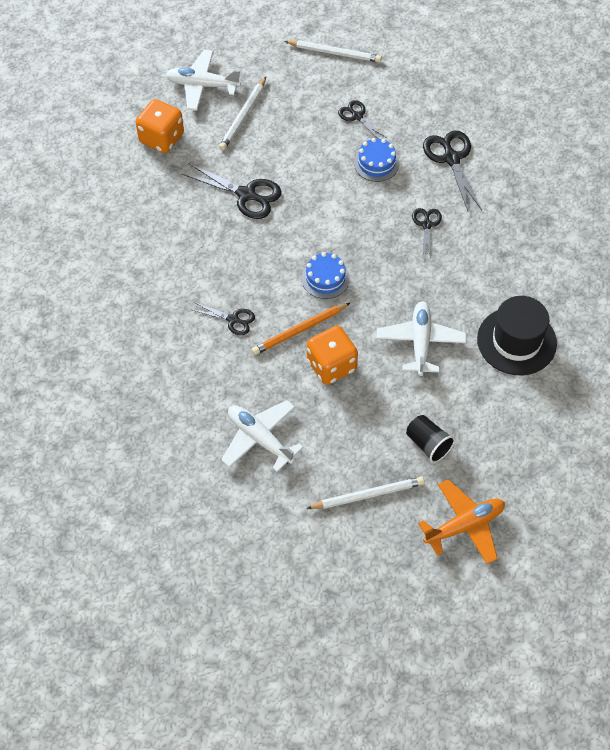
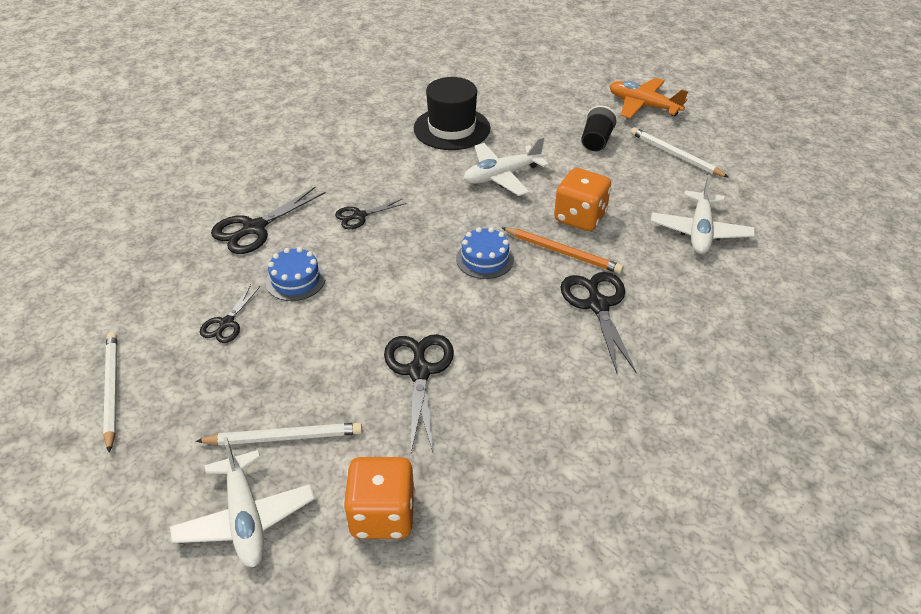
camera: 120 degrees left, 15 degrees down
black scissors [192,302,255,335] -> black scissors [560,272,637,373], size x1.68

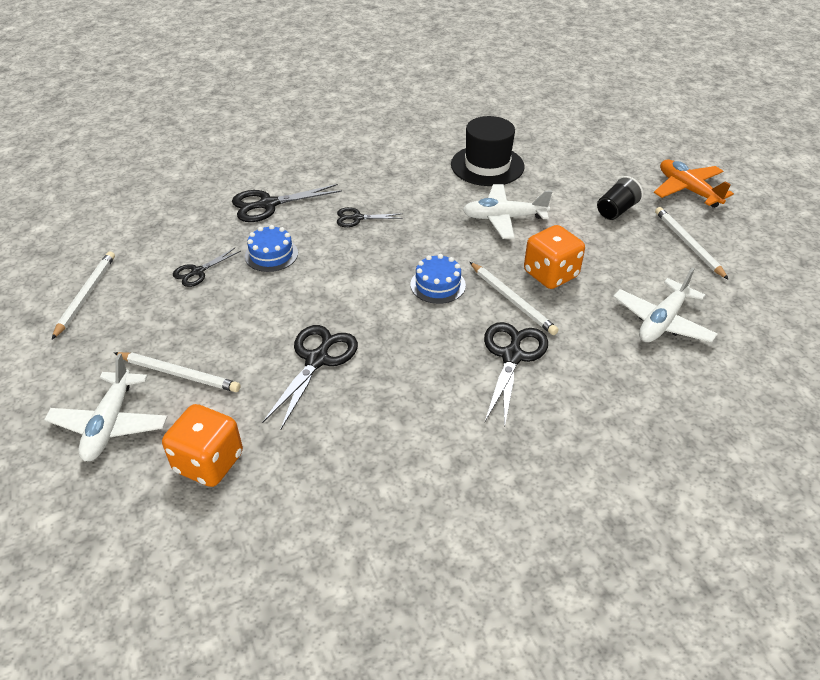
camera: 25 degrees right, 0 degrees up
orange pencil [501,227,623,274] -> white pencil [470,262,559,335]

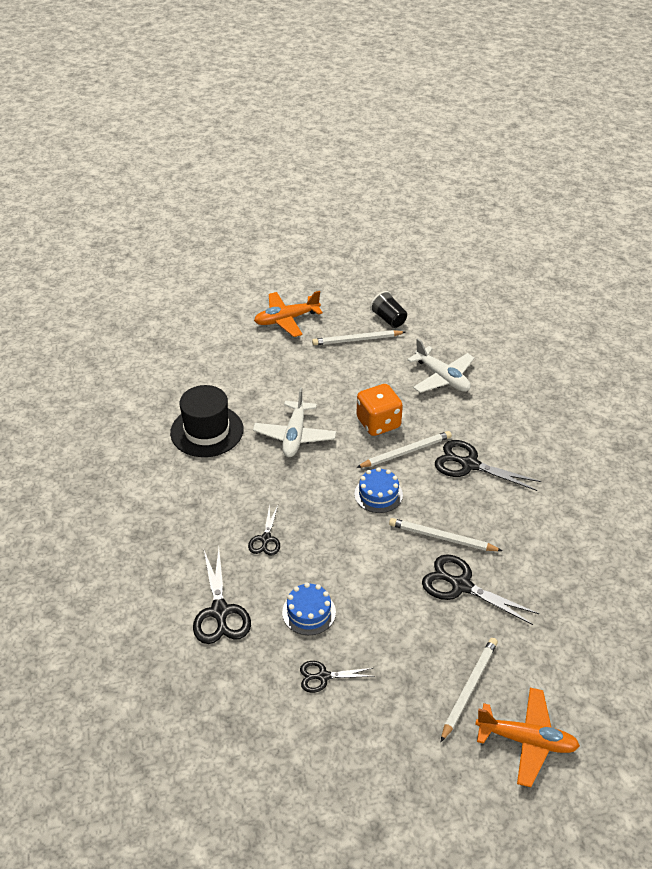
camera: 80 degrees left, 0 degrees up
white plane [44,353,168,461] -> orange plane [475,687,580,787]
white pencil [52,251,115,339] -> white pencil moved to [389,518,503,551]
orange dice [162,404,243,487] -> none
black scissors [173,248,241,287] -> black scissors turned 120 degrees clockwise [300,661,375,693]
black cup [597,176,643,220] -> black cup moved to [370,291,407,328]

